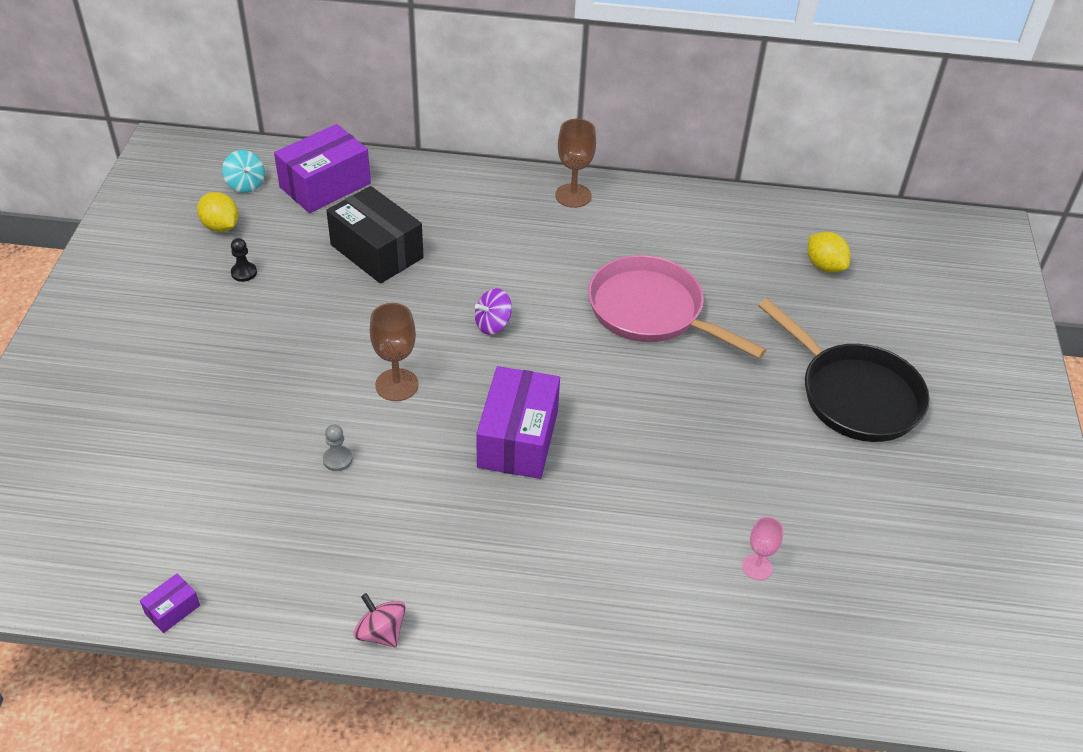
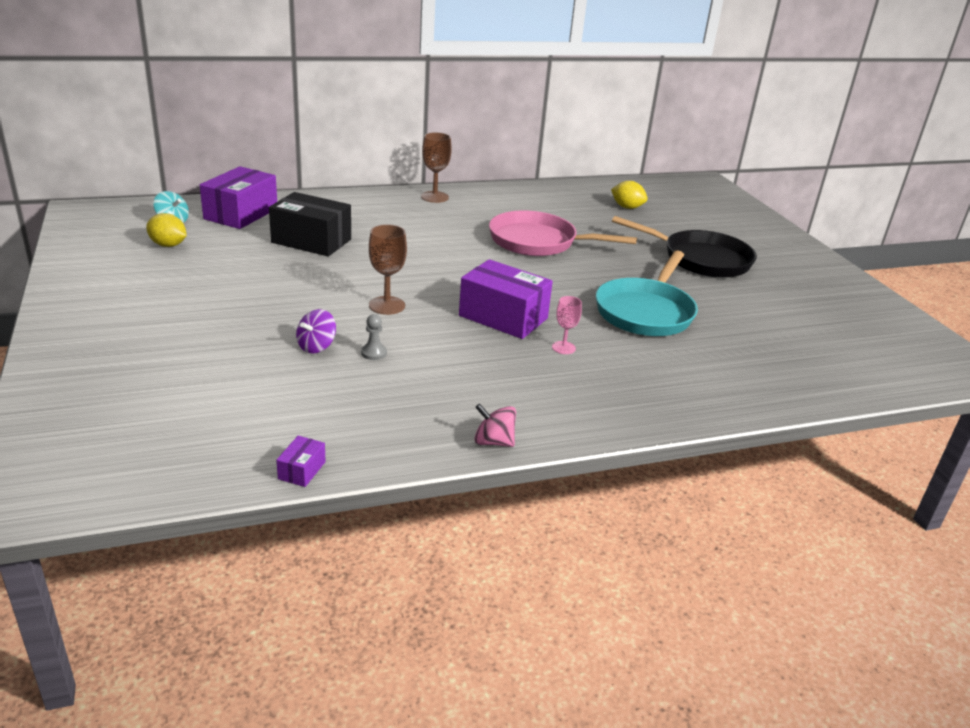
camera: 25 degrees left, 15 degrees down
black pawn [231,238,257,282] -> none
purple spinning top [475,288,512,335] -> purple spinning top moved to [296,309,336,353]
purple box [476,366,560,479] -> purple box turned 45 degrees counterclockwise [459,259,553,339]
pink goblet [742,517,783,580] -> pink goblet moved to [552,296,582,354]
none -> turquoise pan [596,250,698,336]

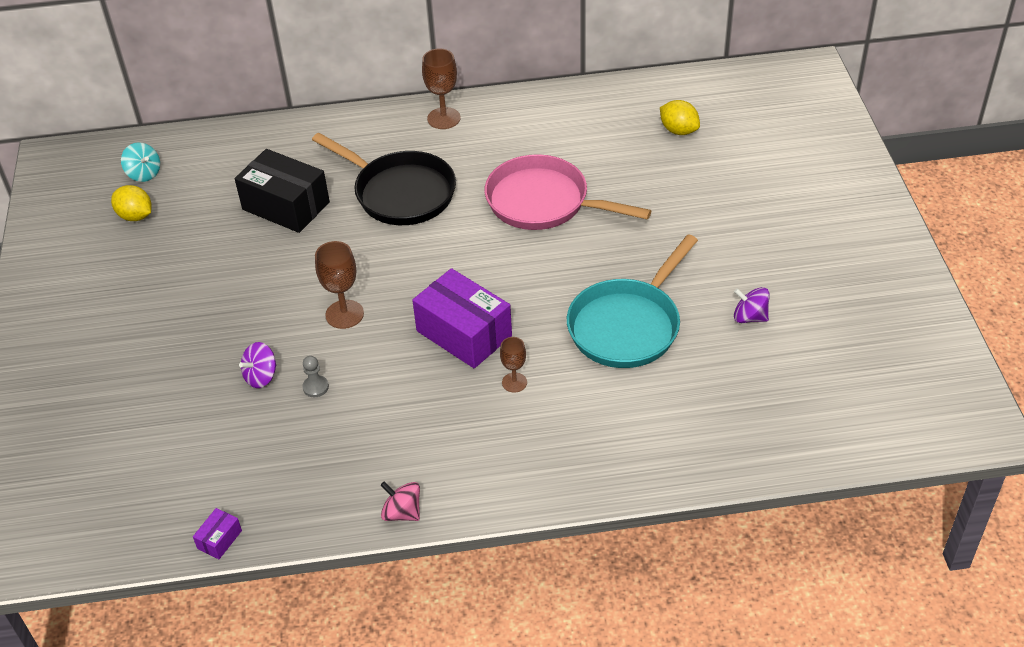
camera: 15 degrees right, 15 degrees up
purple box [200,166,277,229] -> none
pink goblet [552,296,582,354] -> brown goblet [500,337,527,393]
black pan [612,216,757,278] -> black pan moved to [312,133,456,225]
none -> purple spinning top [734,287,770,323]

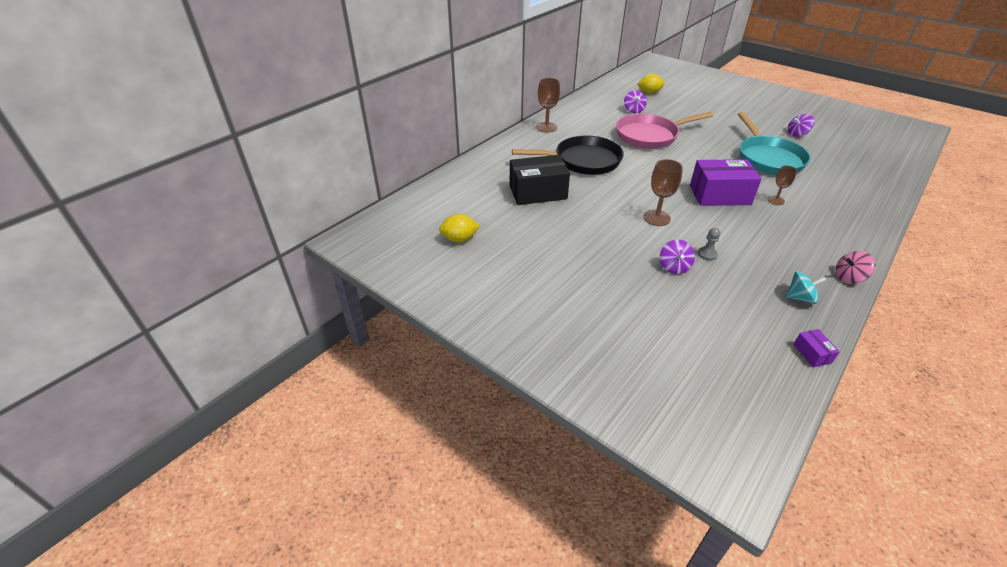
camera: 45 degrees left, 5 degrees down
turquoise spinning top [121,142,160,182] -> turquoise spinning top moved to [786,271,826,304]
none -> purple spinning top [624,90,647,113]

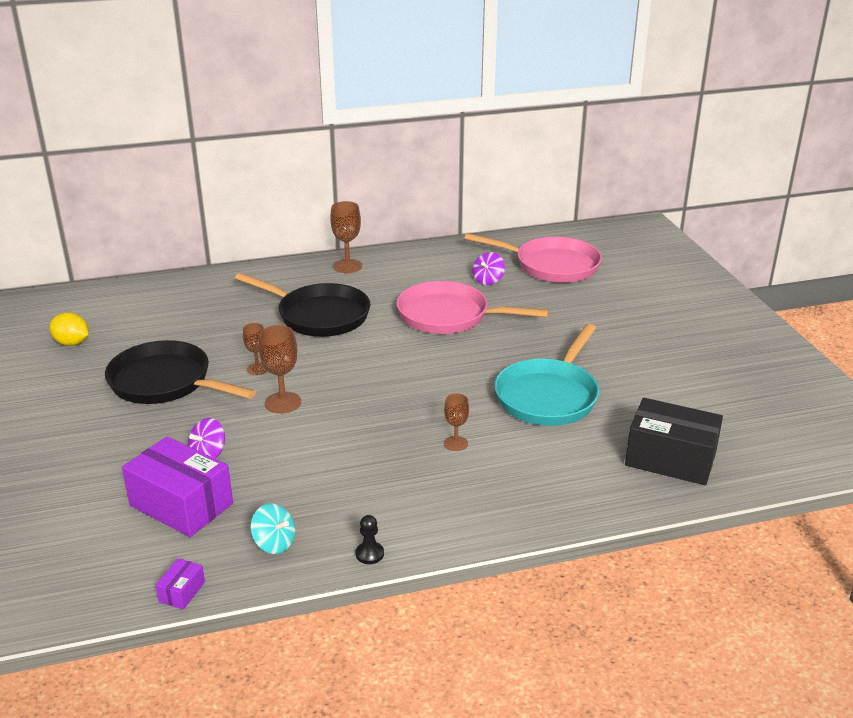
camera: 35 degrees right, 10 degrees down
black box [510,155,570,205] -> black box moved to [625,398,723,485]
yellow lemon [637,74,664,94] -> pink pan [464,233,602,283]
purple box [690,159,762,206] -> purple box moved to [122,436,233,537]
grey pawn [698,228,720,261] -> none
purple spinning top [787,114,814,137] -> none
pink spinning top [835,251,876,284] -> black pawn [356,515,384,564]
none -> black pan [105,340,256,404]
none -> brown goblet [243,323,267,375]

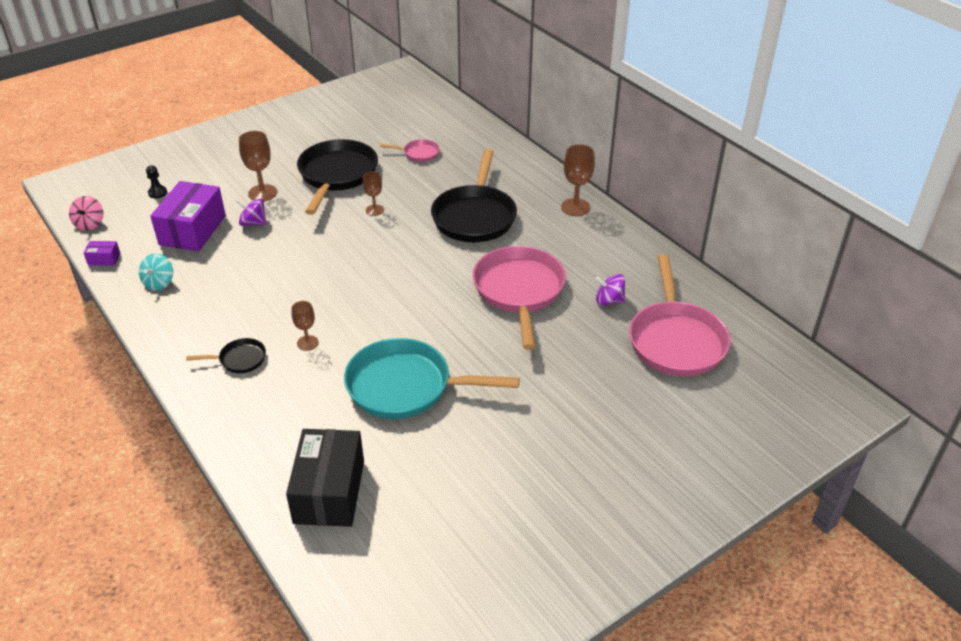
camera: 70 degrees right, 10 degrees up
yellow lemon [49,312,89,346] -> none
brown goblet [259,325,301,414] -> brown goblet moved to [239,131,277,201]
black pawn [356,515,384,564] -> black pawn moved to [146,165,167,198]
none -> pink spinning top [69,196,103,231]
none -> black pan [186,338,266,373]
none -> pink pan [380,139,440,162]

